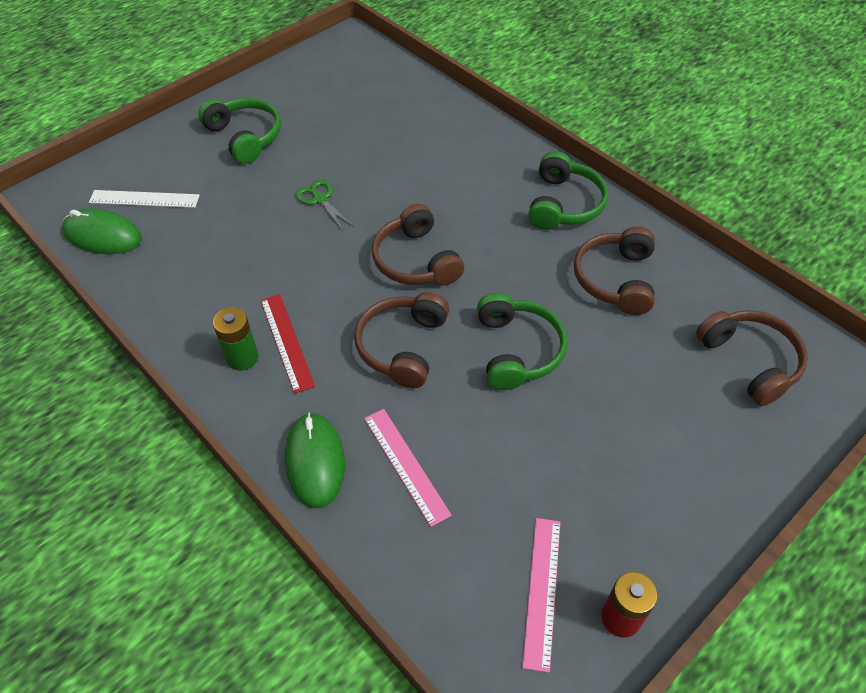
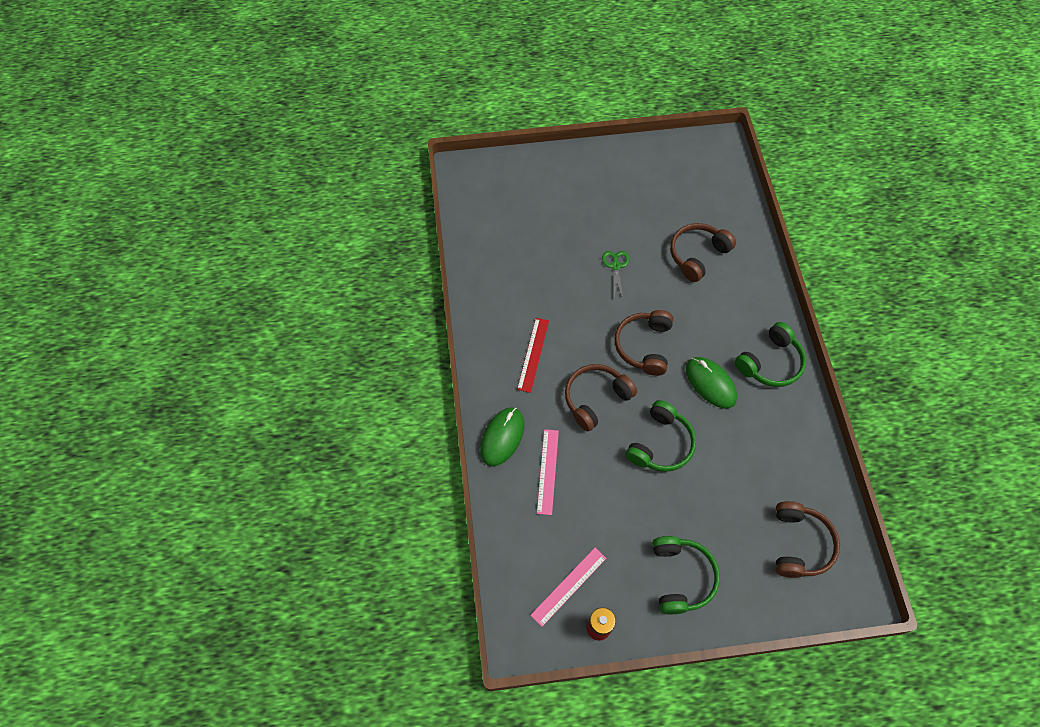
camera: 35 degrees right, 10 degrees up
green mouse [62,209,142,254] -> green mouse moved to [686,357,737,408]
white ruler [89,190,200,208] -> none
green headphones [198,98,281,164] -> green headphones moved to [652,536,720,614]
green battery [213,307,258,370] -> none
brown headphones [574,226,655,315] -> brown headphones moved to [670,223,736,282]

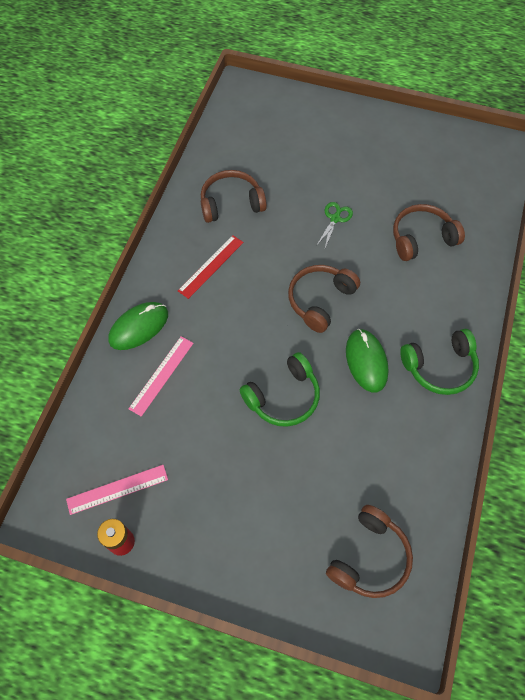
camera: 25 degrees right, 0 degrees up
brown headphones [565,364,637,432] -> brown headphones moved to [201,170,267,223]
green headphones [652,536,720,614] -> none

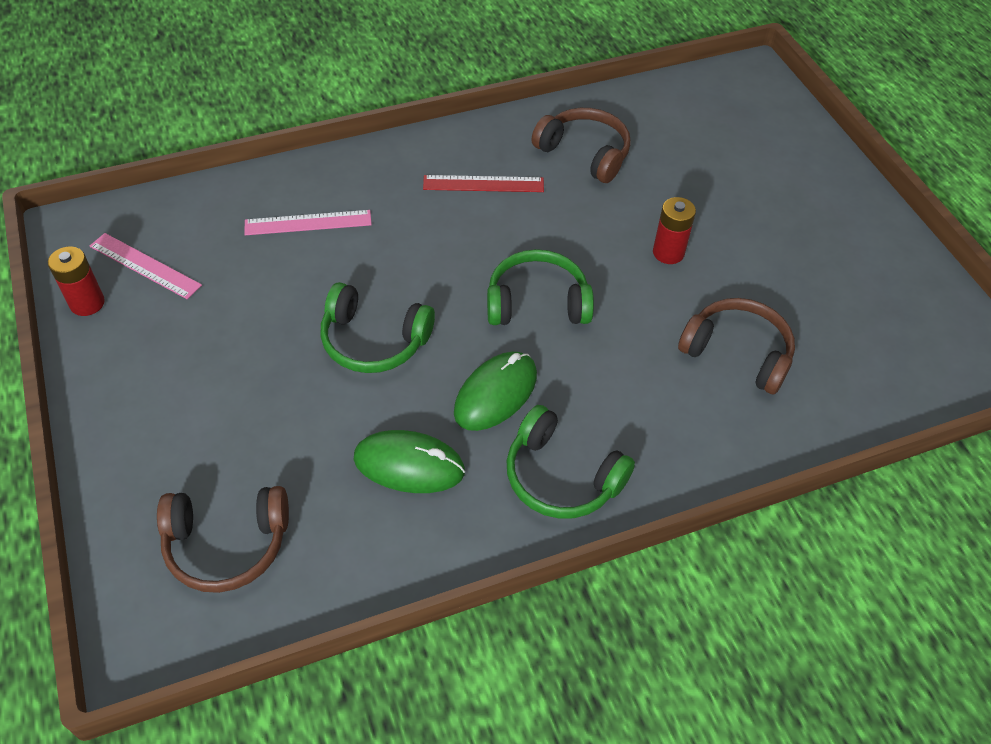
camera: 50 degrees right, 10 degrees down
green mouse [108,302,168,350] -> green mouse moved to [354,430,465,493]
brown headphones [288,265,360,333] -> green headphones [487,249,594,325]
green scissors [316,202,353,248] -> red battery [653,197,696,264]

